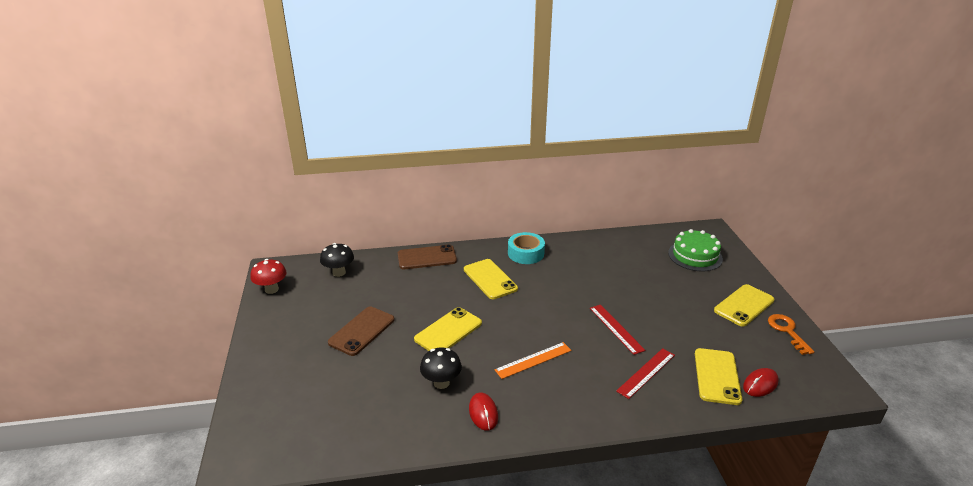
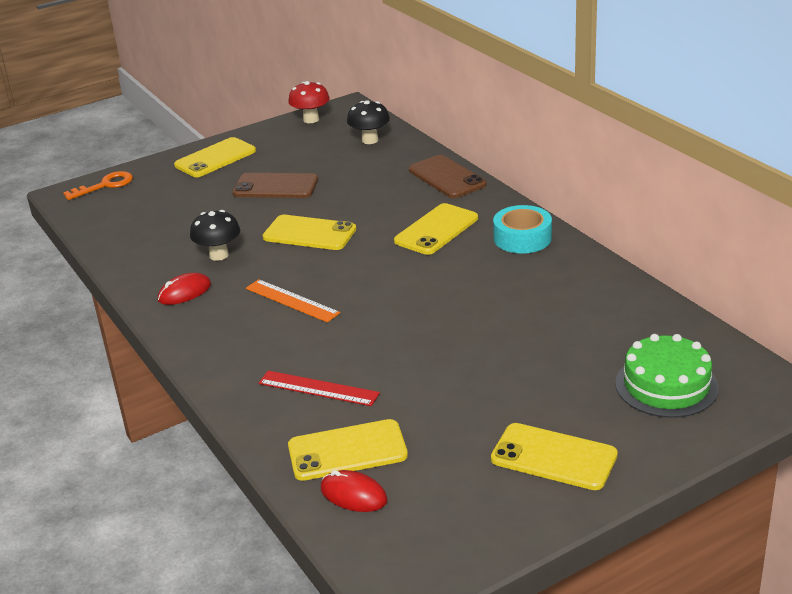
camera: 70 degrees right, 0 degrees up
red ruler [590,305,646,355] -> none
orange key [768,314,814,355] -> orange key moved to [63,171,133,200]
none -> yellow phone [174,137,256,177]

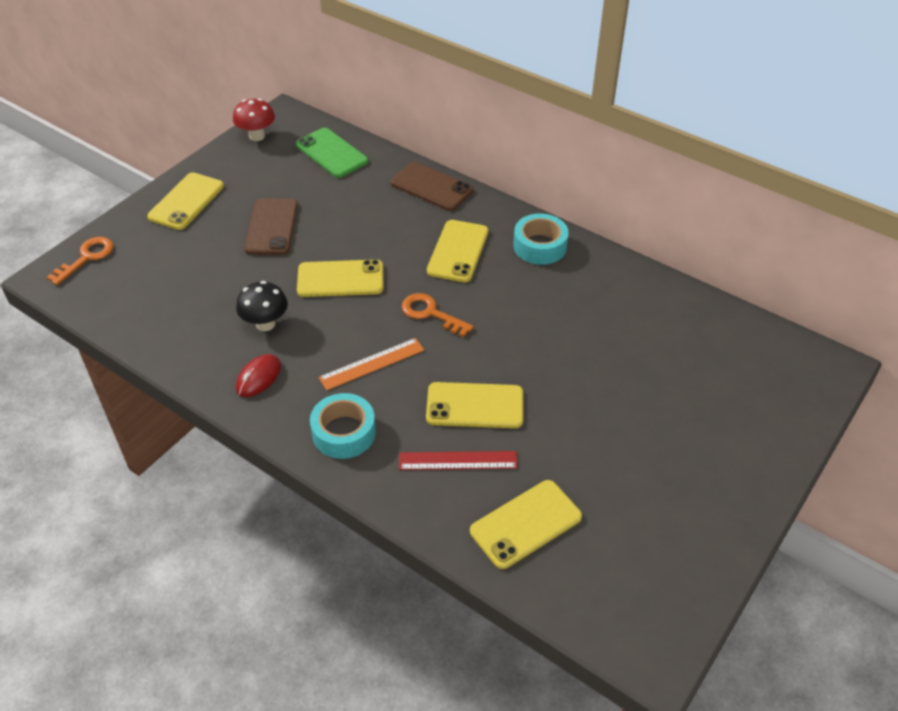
camera: 25 degrees left, 15 degrees up
brown phone [232,173,318,198] -> brown phone turned 75 degrees counterclockwise [244,198,298,255]
orange ruler [246,279,340,323] -> orange ruler turned 45 degrees counterclockwise [319,338,424,390]
red mouse [321,470,388,512] -> none
black mushroom [347,100,390,144] -> green phone [296,128,368,178]
yellow phone [491,423,618,490] -> yellow phone moved to [426,382,523,428]
green cake [615,334,719,418] -> none
none -> turquoise tape [310,393,376,459]
none -> orange key [402,293,474,337]

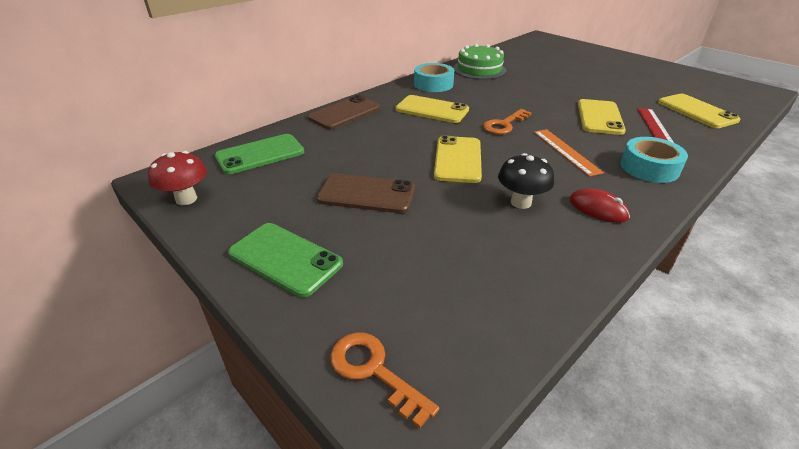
camera: 80 degrees left, 10 degrees down
yellow phone [147,172,224,230] -> green phone [228,223,343,298]
none -> green cake [453,44,506,79]

